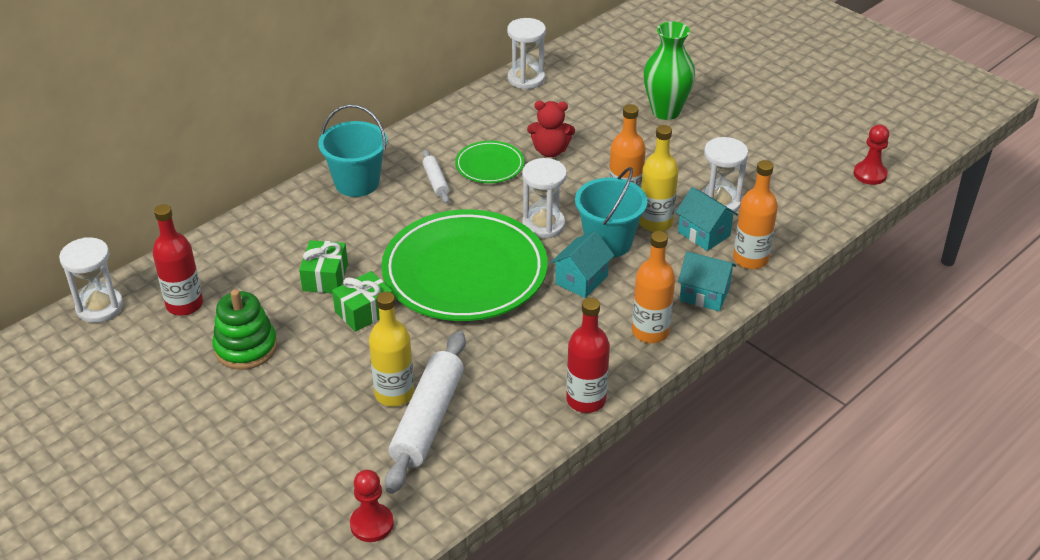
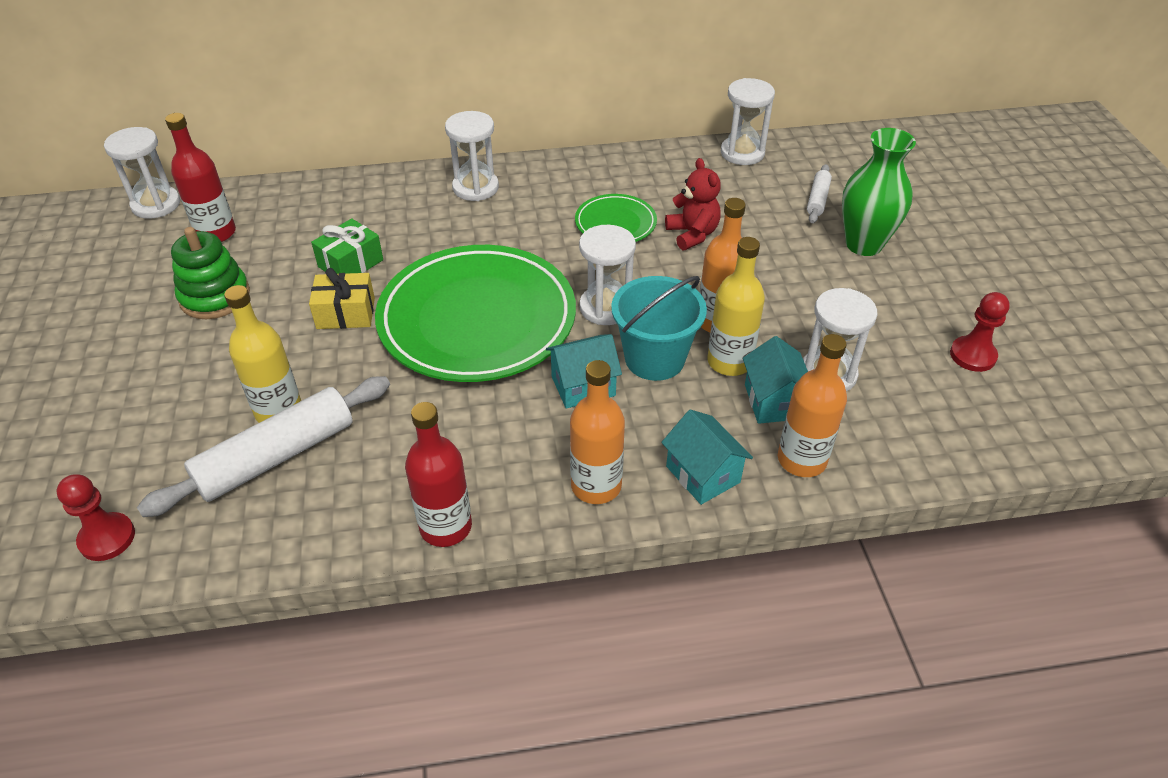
camera: 35 degrees right, 5 degrees up
turquoise bucket [318,104,387,197] -> white hourglass [445,111,499,201]
green gift [332,271,393,332] -> yellow gift [309,268,375,329]
white rolling pin [422,150,450,204] -> white rolling pin moved to [807,164,832,223]
red teddy bear [527,101,575,157] -> red teddy bear turned 150 degrees counterclockwise [665,158,721,250]
red pawn [853,125,889,185] -> red pawn moved to [950,292,1010,372]

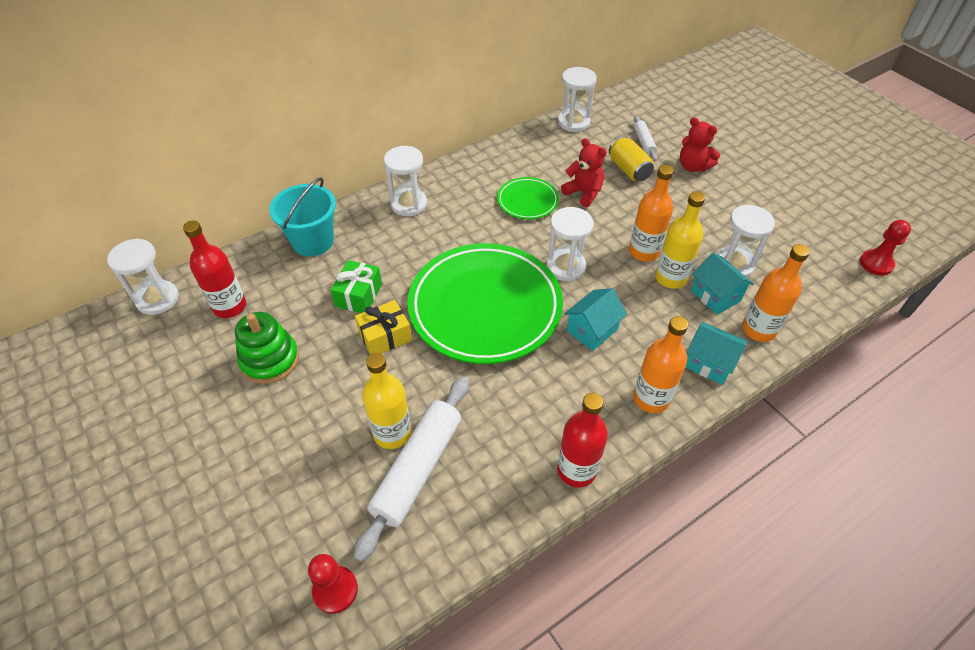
camera: 25 degrees left, 5 degrees up
turquoise bucket [611,276,707,381] -> turquoise bucket moved to [269,177,336,256]
green vase [842,128,916,256] -> red teddy bear [680,117,720,172]
red pawn [950,292,1010,372] -> red pawn moved to [860,220,911,276]
none -> yellow can [609,136,654,182]

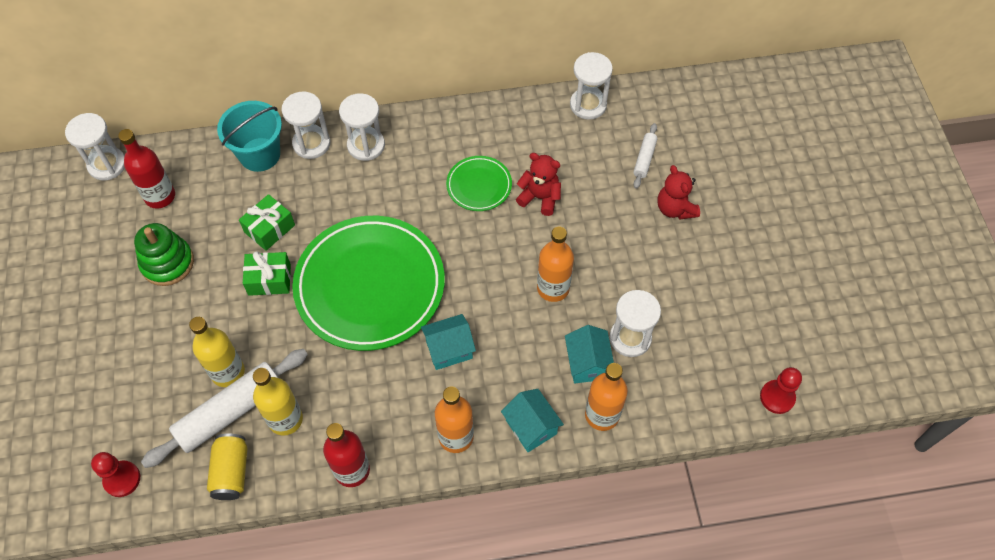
camera: 25 degrees right, 10 degrees up
yellow gift [355,300,412,355] -> green gift [243,251,291,296]
white hourglass [546,207,594,281] -> white hourglass moved to [282,92,330,159]
red teddy bear [561,138,607,207] -> red teddy bear turned 45 degrees counterclockwise [516,153,561,216]
yellow can [609,136,654,182] -> yellow can moved to [207,434,247,500]
yellow bottle [655,191,705,289] -> yellow bottle moved to [253,368,303,436]

